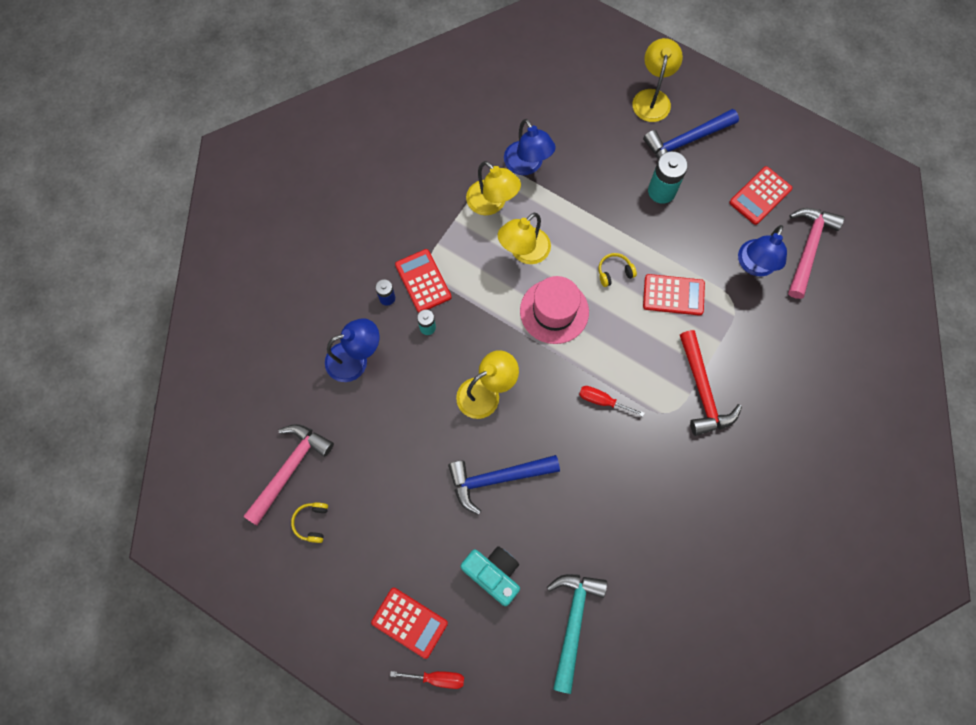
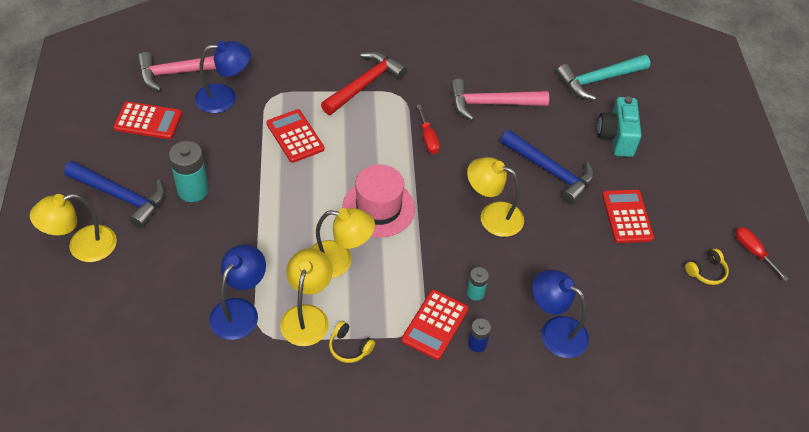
camera: 130 degrees left, 20 degrees down
pink hammer [243,424,334,525] -> pink hammer moved to [450,79,549,121]
red calculator [371,588,448,659] -> red calculator moved to [602,190,654,243]
red screwdriver [390,671,464,689] -> red screwdriver moved to [736,227,789,281]
yellow headphones [599,253,637,287] -> yellow headphones moved to [329,321,375,363]

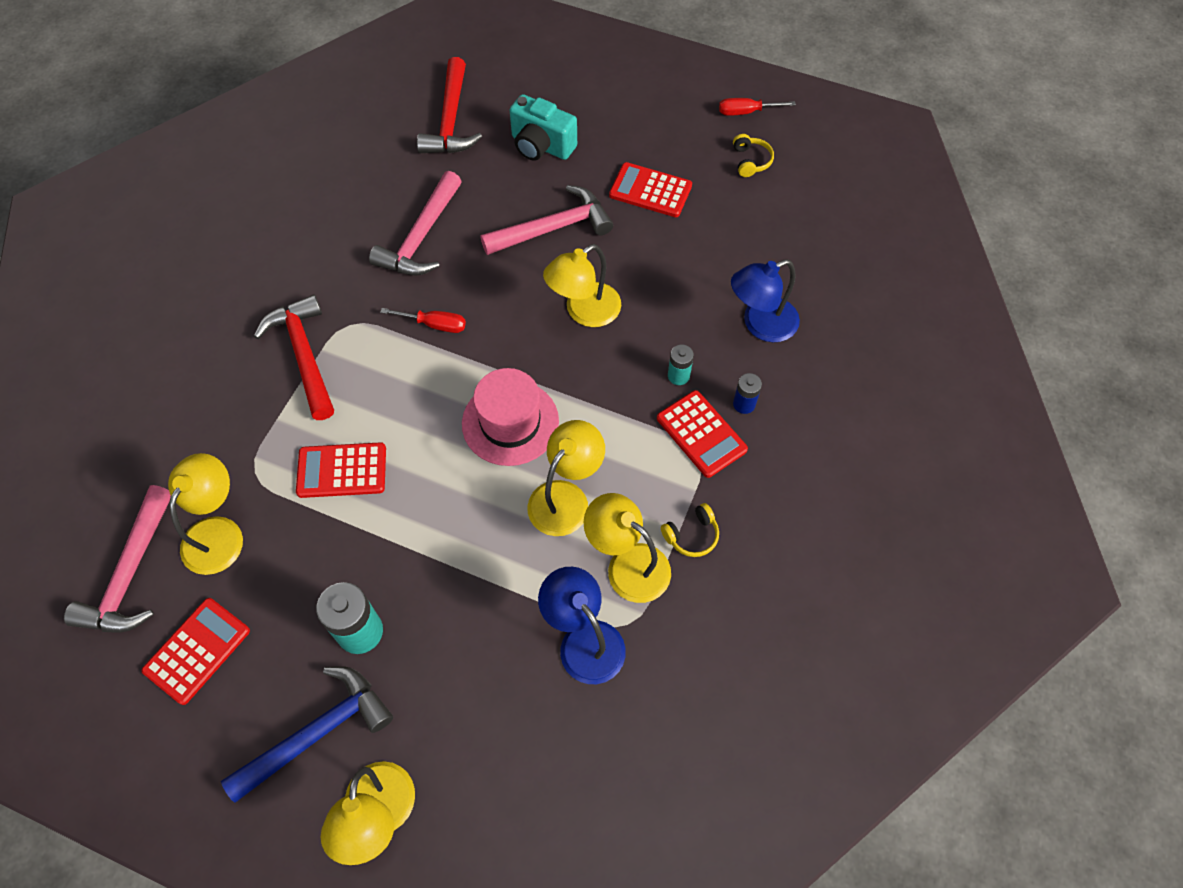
camera: 60 degrees left, 10 degrees up
blue lamp [195,41,251,113] -> yellow lamp [168,453,243,575]
blue hammer [500,130,594,205] -> pink hammer [480,185,613,255]
turquoise hammer [556,54,650,100] -> red hammer [417,57,482,153]

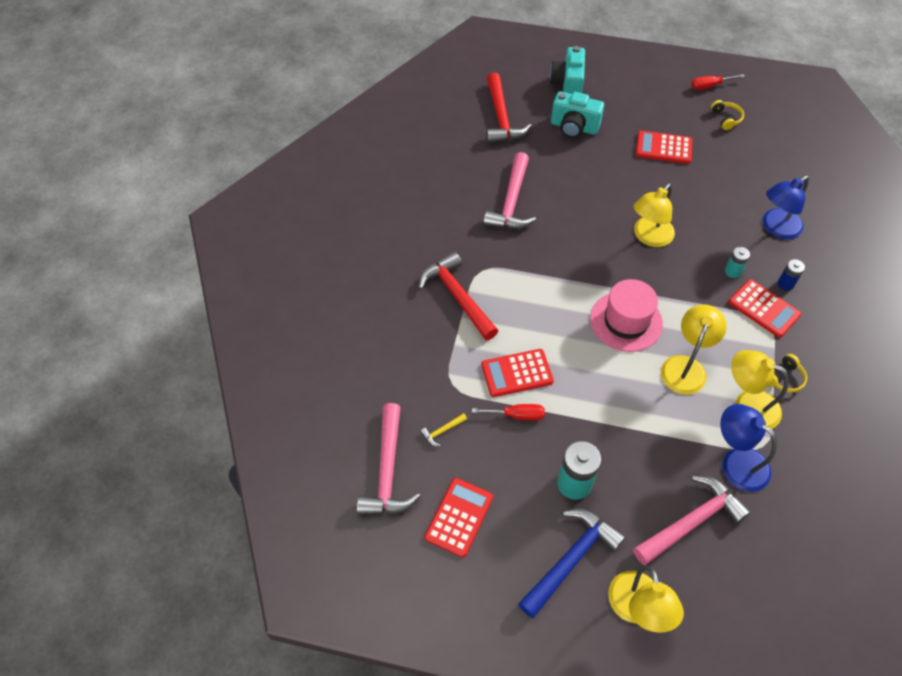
camera: 10 degrees left, 5 degrees down
yellow lamp [168,453,243,575] -> yellow hammer [420,413,467,446]
red screwdriver [380,308,466,333] -> red screwdriver moved to [472,404,545,420]
pink hammer [480,185,613,255] -> pink hammer moved to [633,475,751,565]
none -> turquoise camera [550,46,585,94]

